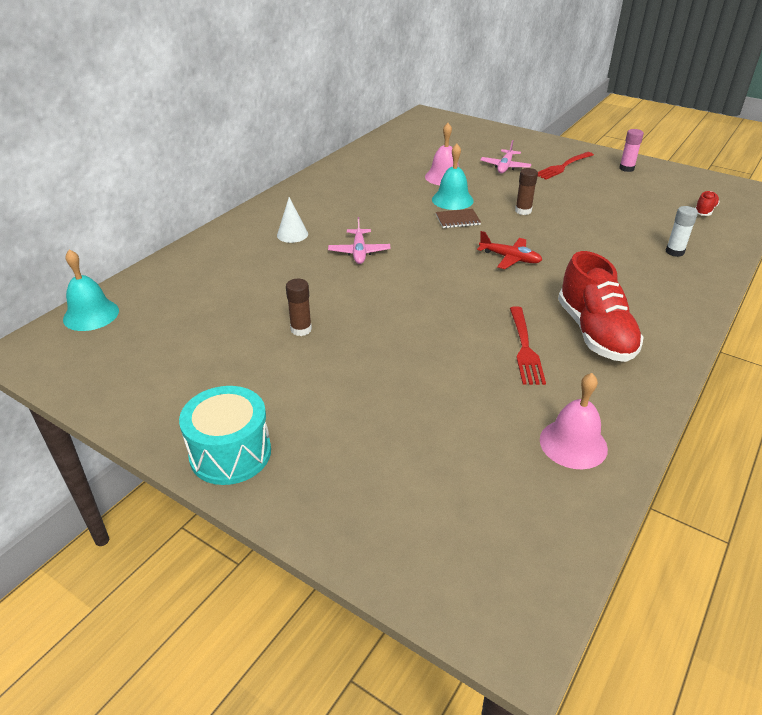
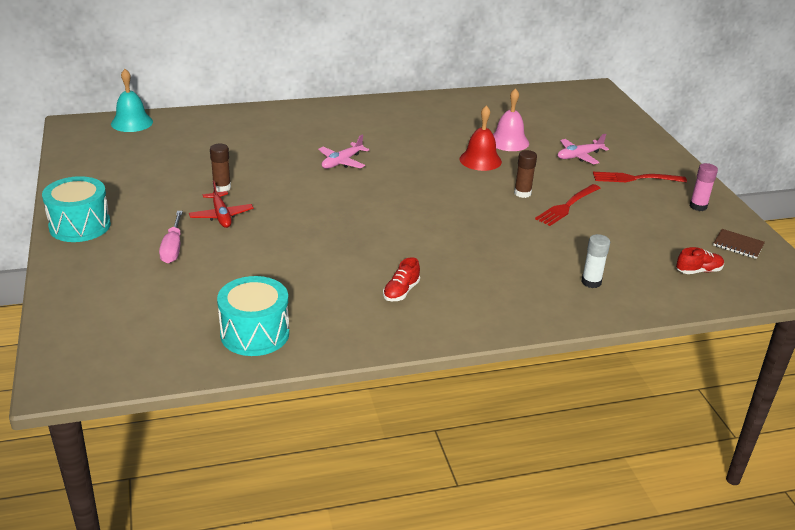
camera: 40 degrees right, 5 degrees down
white cone [277,197,308,243] -> none
turquoise bell [432,144,474,210] -> red bell [459,105,502,171]
brown notebook [436,209,481,228] -> brown notebook moved to [713,229,765,259]
red plane [477,231,542,269] -> red plane moved to [189,181,253,228]
red fork [510,306,546,385] -> red fork moved to [535,184,600,226]
pink bell [540,373,608,469] -> turquoise drum [217,276,289,356]
red shoe [558,251,644,362] -> red shoe [383,257,420,301], size x0.46
none -> pink screwdriver [159,211,183,264]

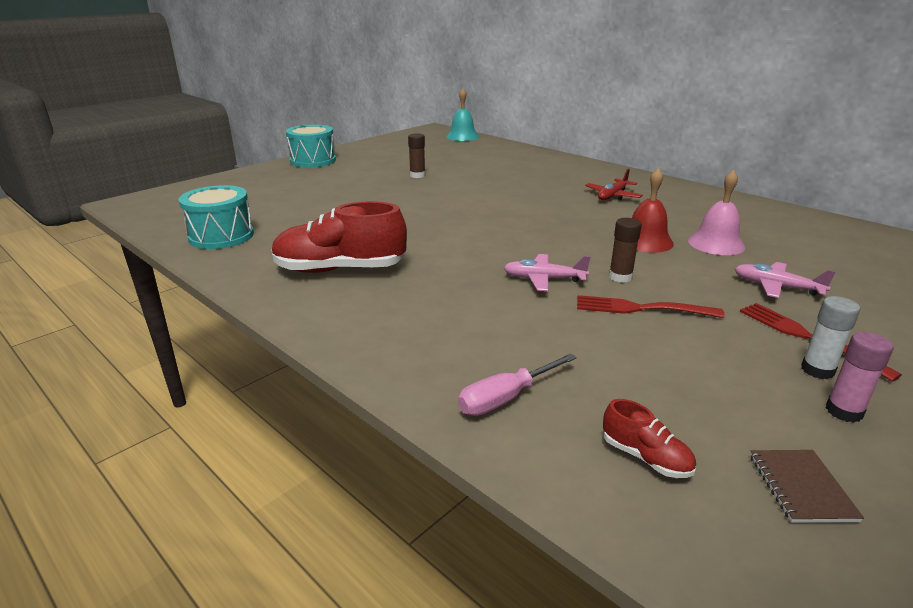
camera: 60 degrees right, 5 degrees down
pink screwdriver [159,211,183,264] -> pink screwdriver moved to [458,353,577,416]
red plane [189,181,253,228] -> red plane moved to [585,169,643,200]
pink plane [318,134,369,169] -> pink plane moved to [504,254,591,291]
red shoe [383,257,420,301] -> red shoe [272,201,407,273], size x2.19
white glue stick [581,234,610,288] -> white glue stick moved to [801,296,860,379]

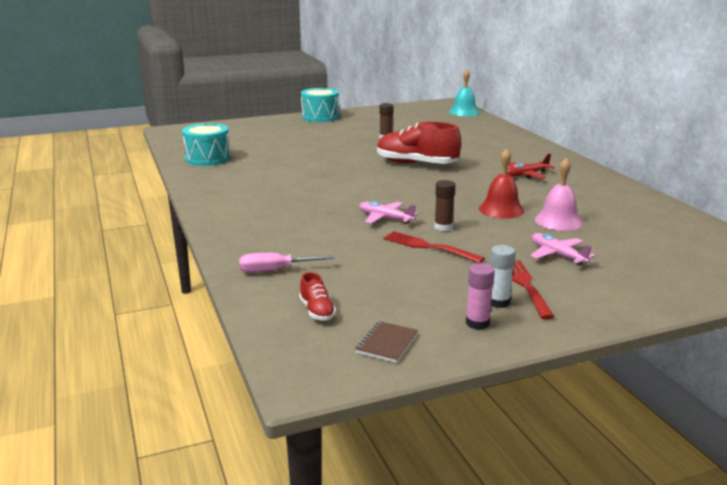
camera: 25 degrees right, 5 degrees down
red shoe [272,201,407,273] -> red shoe moved to [377,122,461,164]

